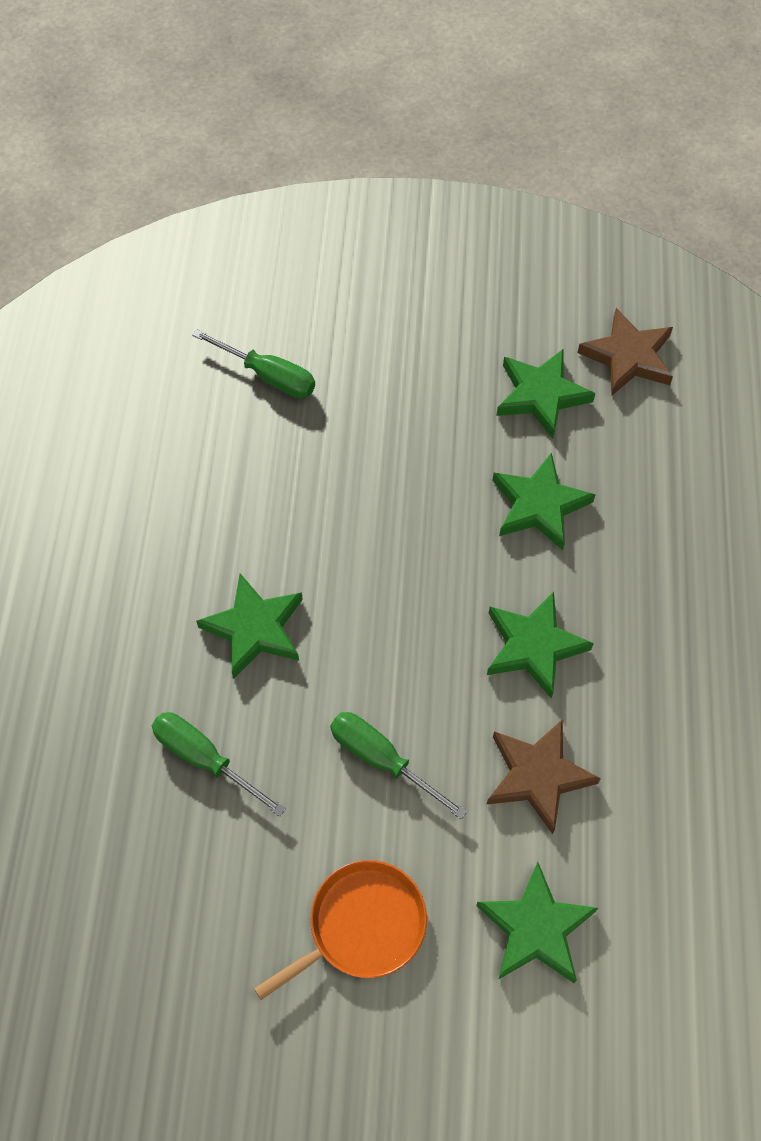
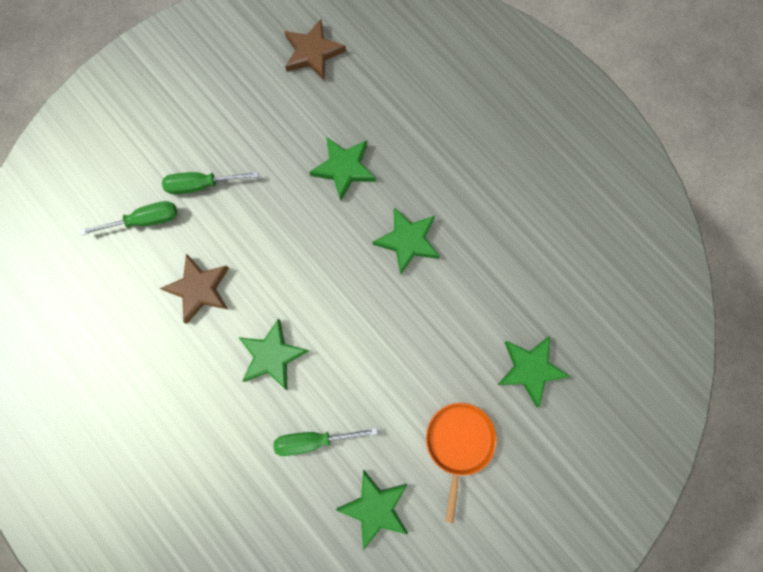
camera: 45 degrees left, 15 degrees up
green screwdriver [330,712,467,820] -> green screwdriver moved to [162,171,258,195]
brown star [487,719,601,834] -> brown star moved to [160,254,229,324]
green star [496,349,596,439] -> green star moved to [336,469,408,550]

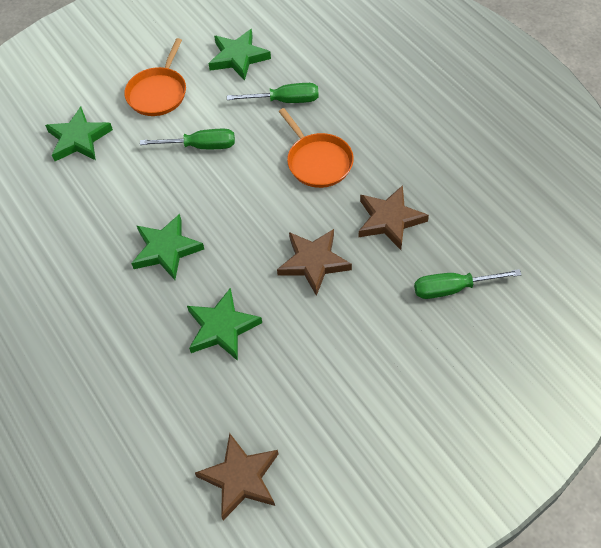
camera: 170 degrees left, 20 degrees down
green screwdriver [162,171,258,195] -> green screwdriver moved to [140,129,235,149]
green star [238,318,309,390] -> orange pan [279,108,354,188]
none -> brown star [277,229,352,296]

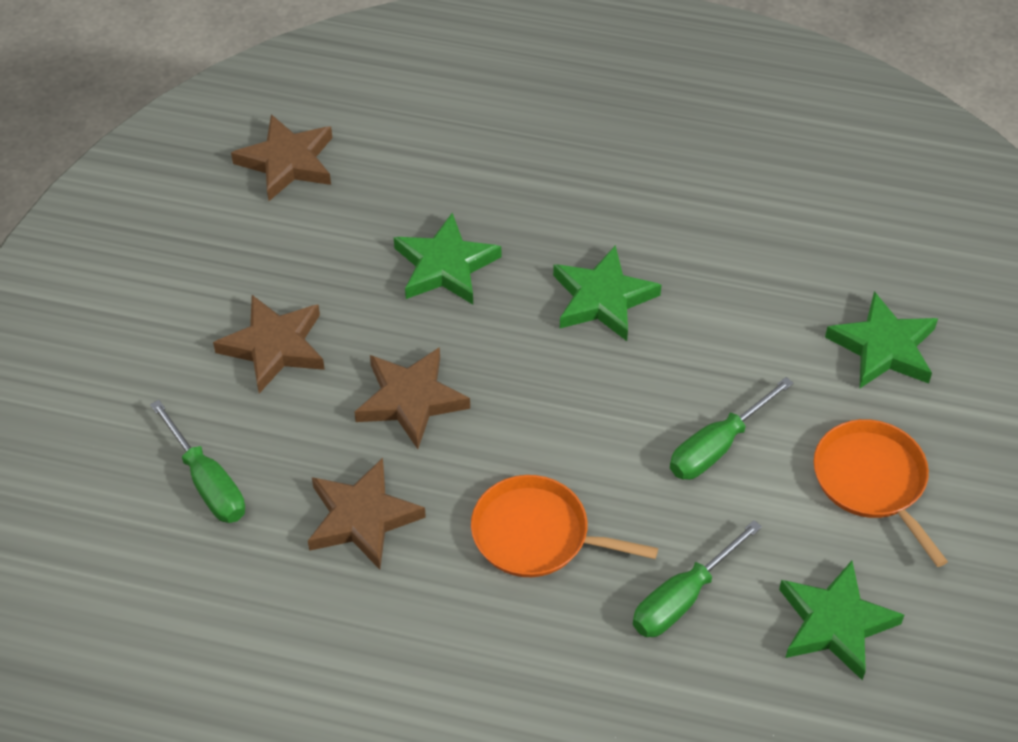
camera: 135 degrees right, 5 degrees down
green screwdriver [414,269,522,299] -> green screwdriver turned 105 degrees clockwise [150,400,245,523]
none -> brown star [213,295,325,393]

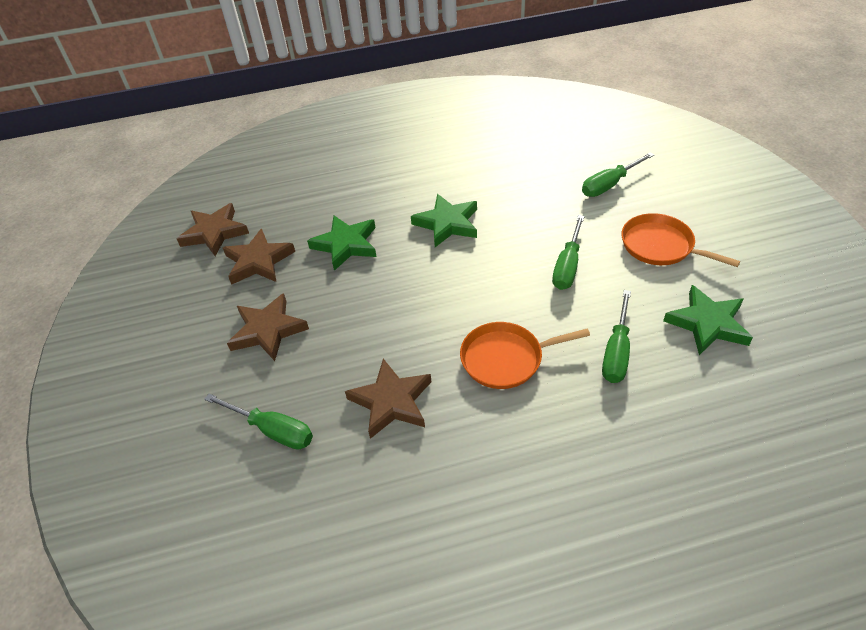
camera: 25 degrees left, 5 degrees down
brown star [354,347,470,449] -> brown star moved to [223,228,295,285]
green star [825,291,938,389] -> green screwdriver [582,152,654,197]

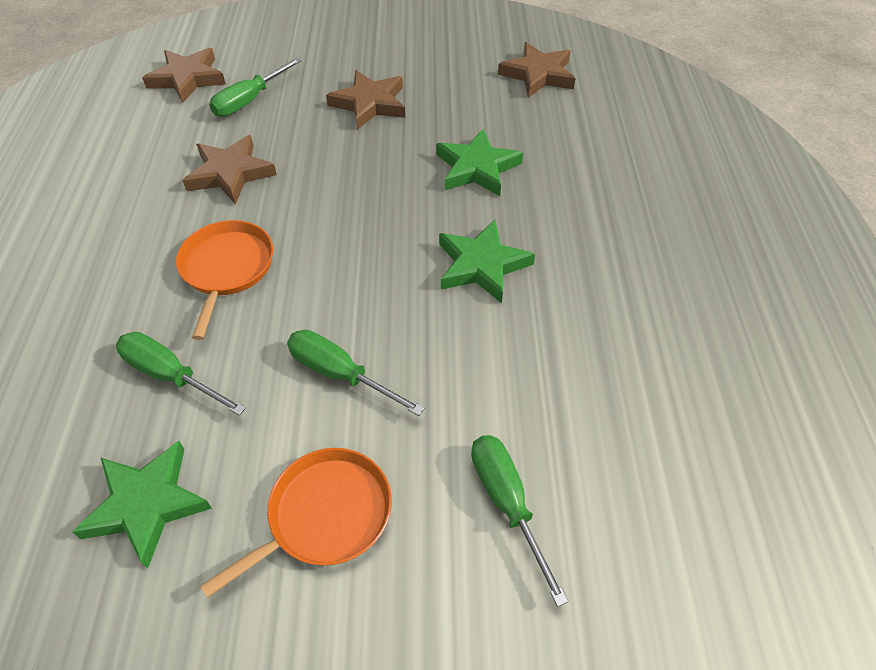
camera: 100 degrees right, 5 degrees up
brown star [223,228,295,285] -> brown star moved to [142,48,226,103]

